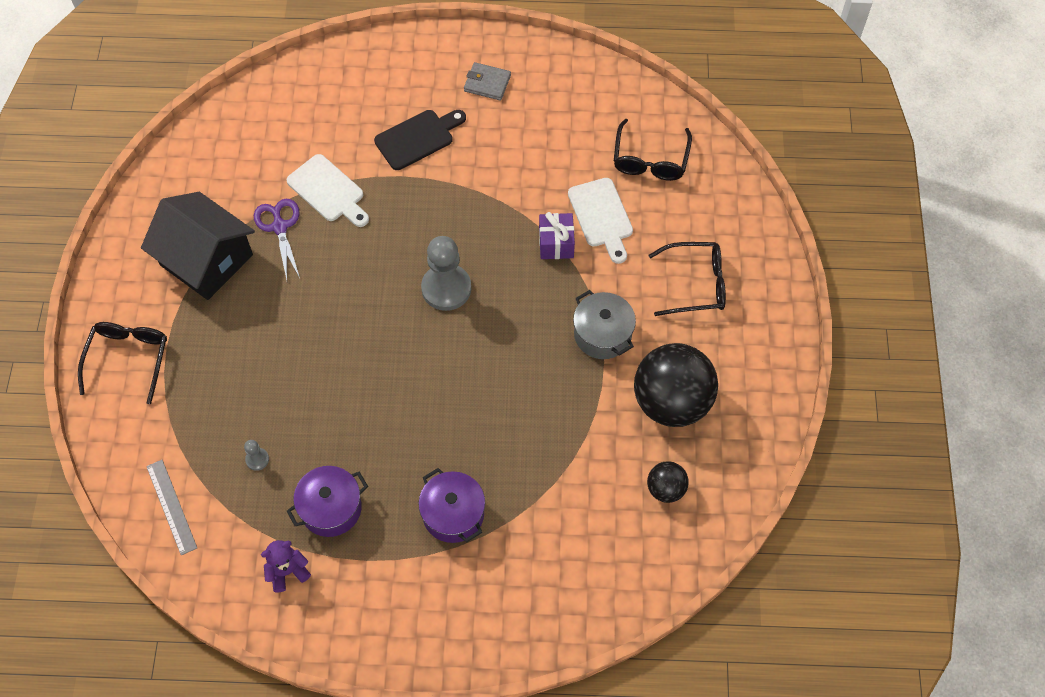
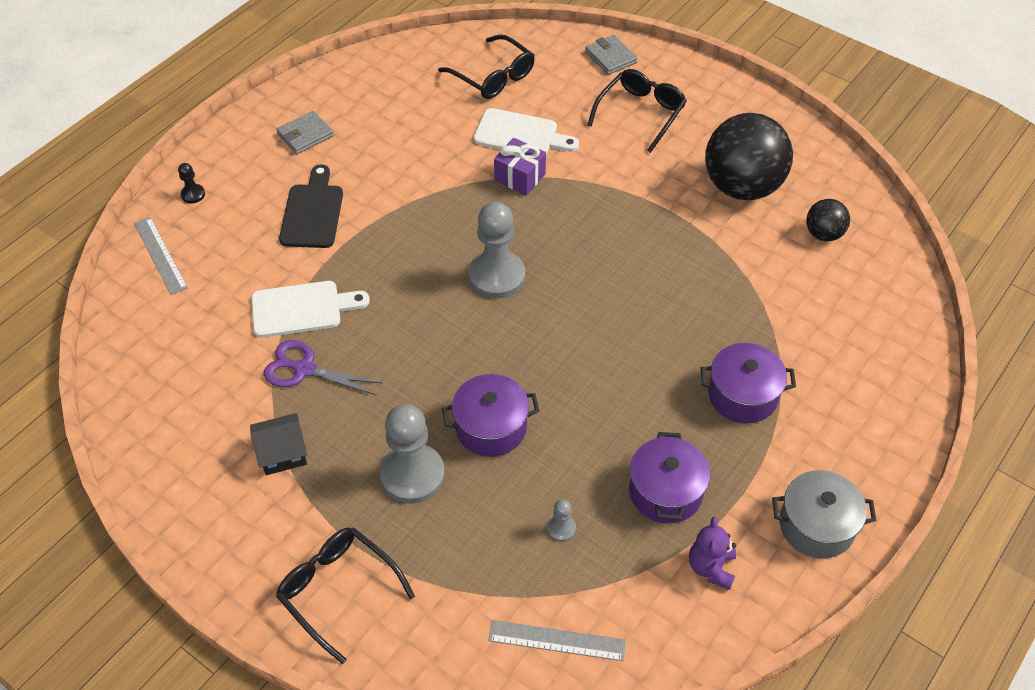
camera: 55 degrees left, 10 degrees down
black house [141,192,255,300] -> black house [250,413,307,475], size x0.49
grey pot [573,290,636,359] -> grey pot moved to [772,470,877,559]
none -> grey ruler [134,217,188,295]
none -> black pawn [178,163,205,203]
none -> grey pawn [380,404,445,504]
none -> purple pot [442,374,539,457]
none -> grey wallet [585,35,637,75]

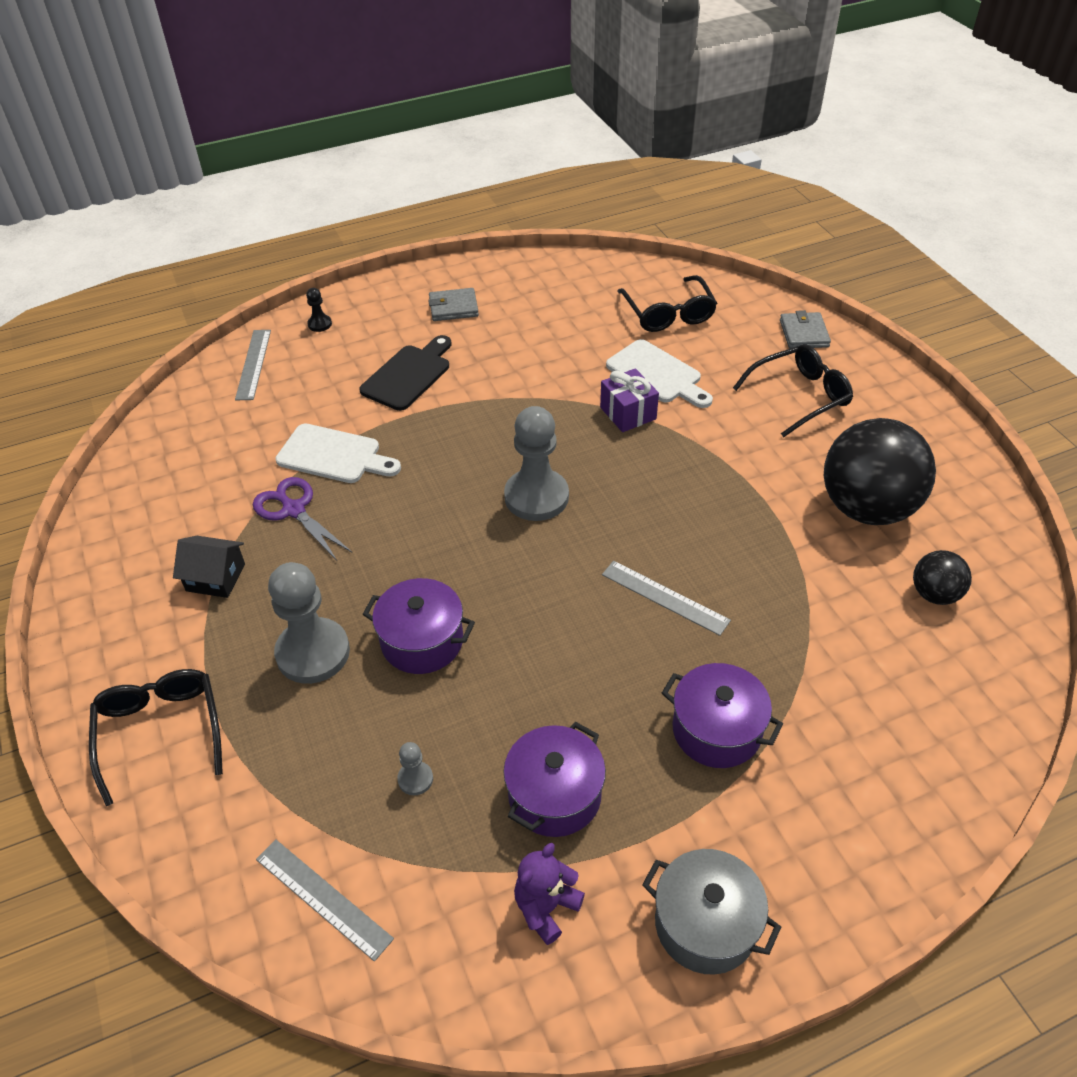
camera: 30 degrees right, 5 degrees down
none -> grey ruler [602,561,731,636]

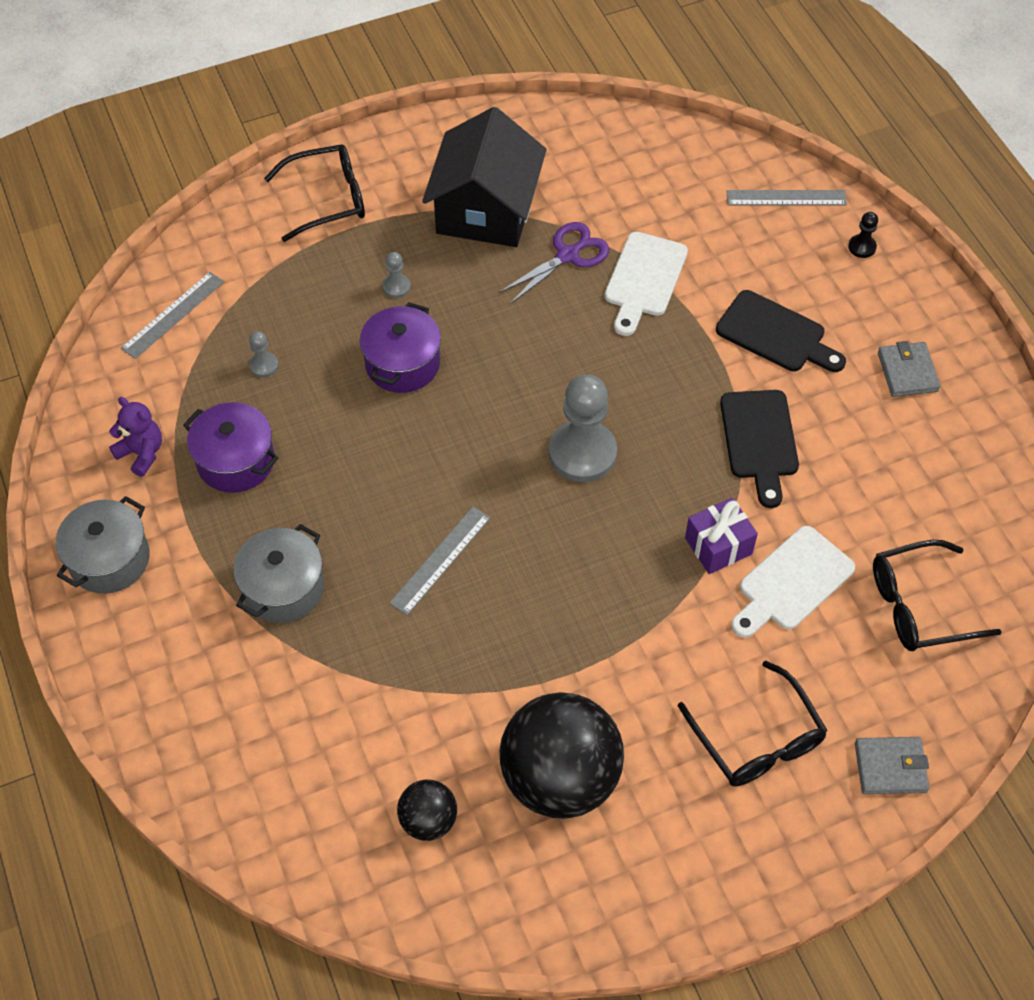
camera: 90 degrees right, 10 degrees up
black house [173,536,245,598] -> black house [422,107,547,247], size x2.05
grey pawn [268,562,350,684] -> grey pawn [383,252,411,298], size x0.44
purple pot [662,663,783,768] -> grey pot [233,524,324,623]
none -> black cutting board [720,390,799,508]

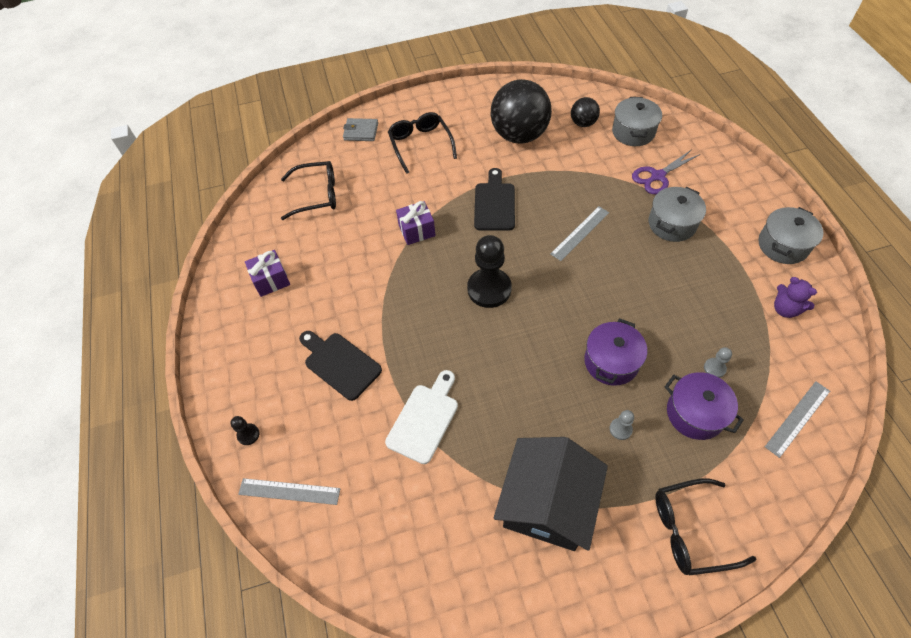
camera: 170 degrees left, 0 degrees up
purple pot [183,402,279,493] -> purple pot moved to [665,372,744,440]
purple scissors [499,222,609,304] -> purple scissors moved to [632,149,700,194]
grey pawn [549,374,617,482] -> black pawn [467,235,512,308]
black cutting board [720,390,799,508] -> black cutting board moved to [474,168,515,231]
white cutting board [731,526,855,638] -> none
grey wallet [878,341,940,397] -> none
none -> purple gift [245,250,290,297]
none -> grey pot [612,97,662,146]

